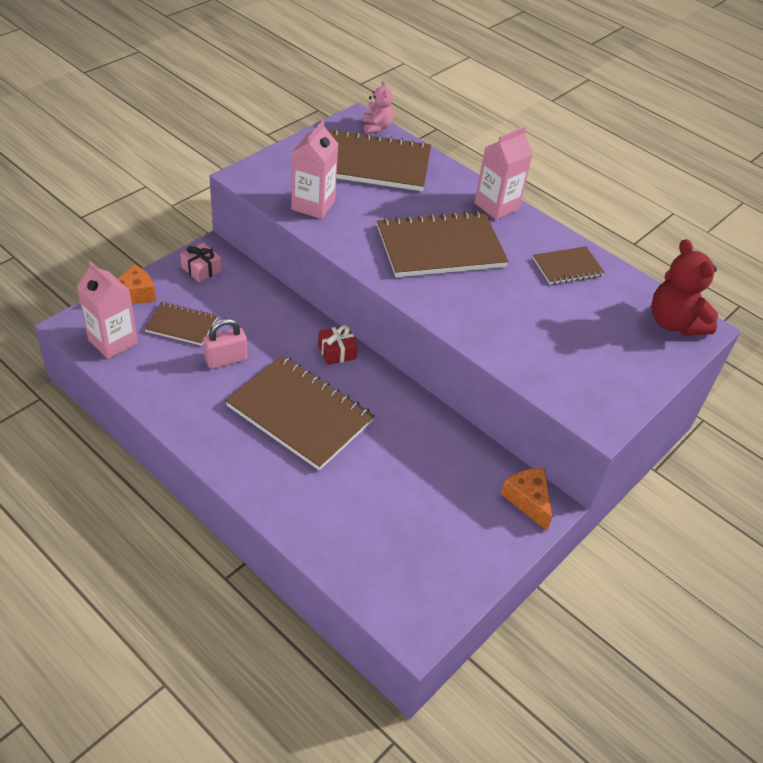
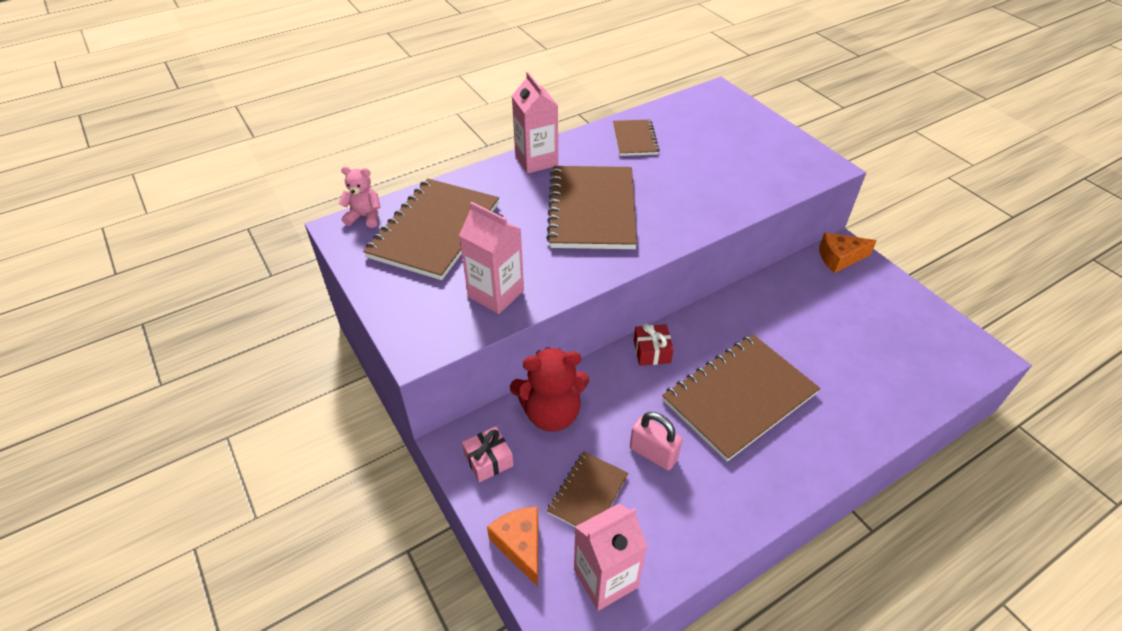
camera: 70 degrees left, 0 degrees up
pink padlock [203,318,247,369] -> pink padlock turned 45 degrees counterclockwise [630,412,682,470]
red teddy bear [651,239,718,336] -> red teddy bear moved to [510,347,589,432]

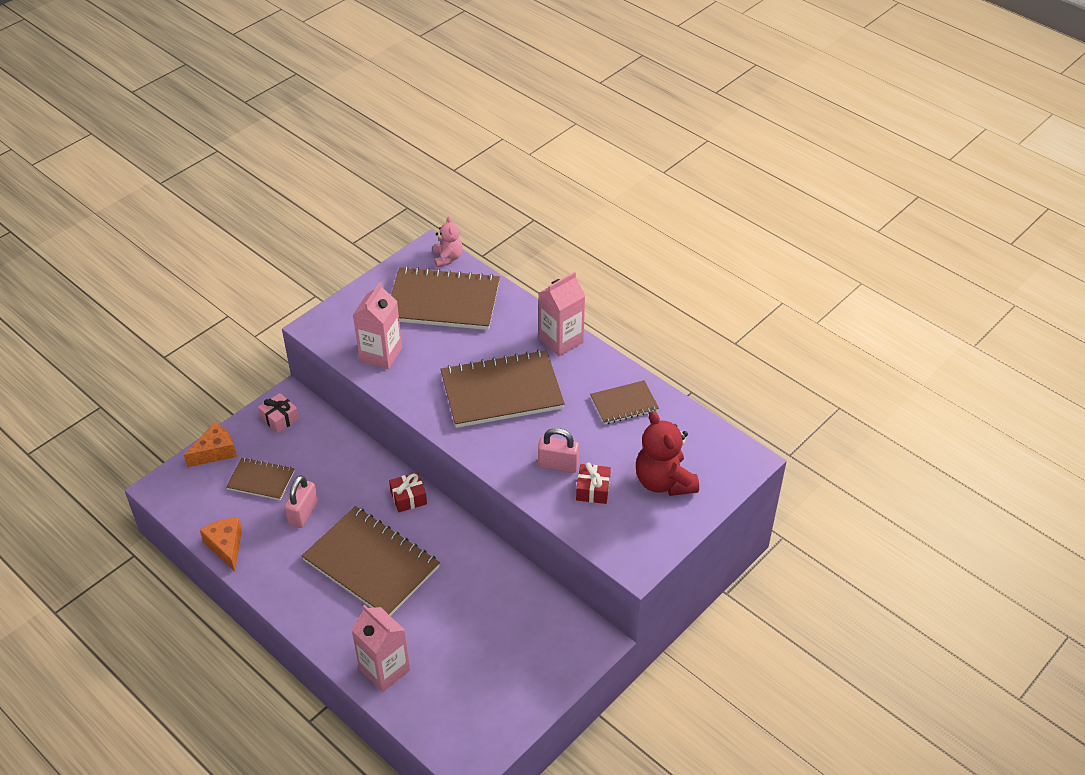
camera: 75 degrees right, 0 degrees up
red teddy bear [510,347,589,432] -> red teddy bear moved to [636,411,699,496]
pink carton [574,504,647,611] -> pink carton moved to [351,605,410,692]
orange cheese [819,232,877,273] -> orange cheese moved to [200,517,242,572]
none -> pink padlock [538,428,579,473]
none -> red gift [576,463,611,504]

